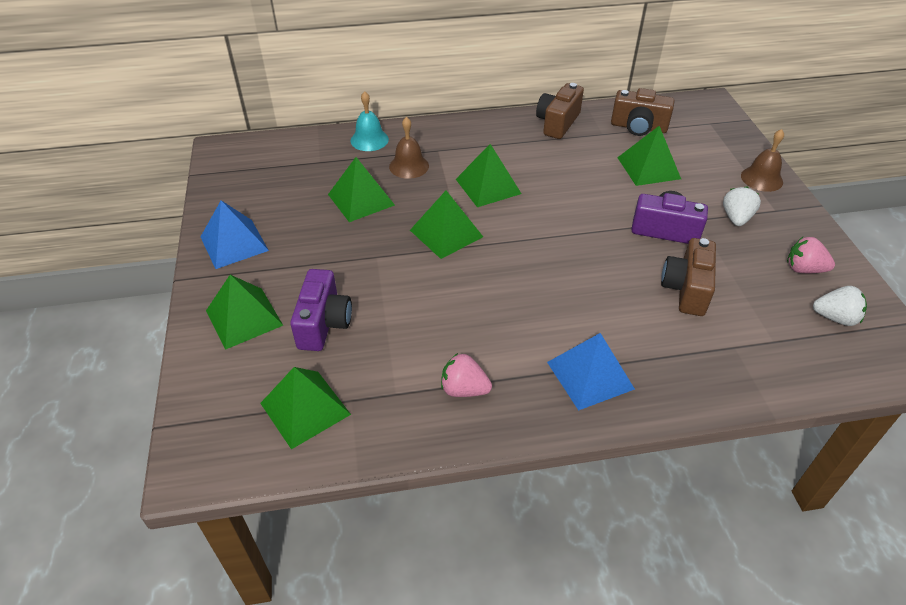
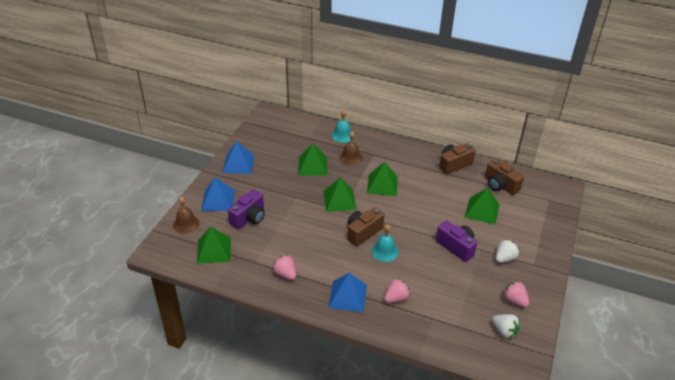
camera: 30 degrees right, 5 degrees down
green pyramid [206,275,283,350] -> blue pyramid [201,177,235,211]
brown camera [661,238,716,316] -> brown camera moved to [347,207,385,247]
brown bell [741,129,784,192] -> brown bell moved to [173,197,200,234]
none -> turquoise bell [372,224,399,262]
none -> pink strawberry [384,278,410,303]

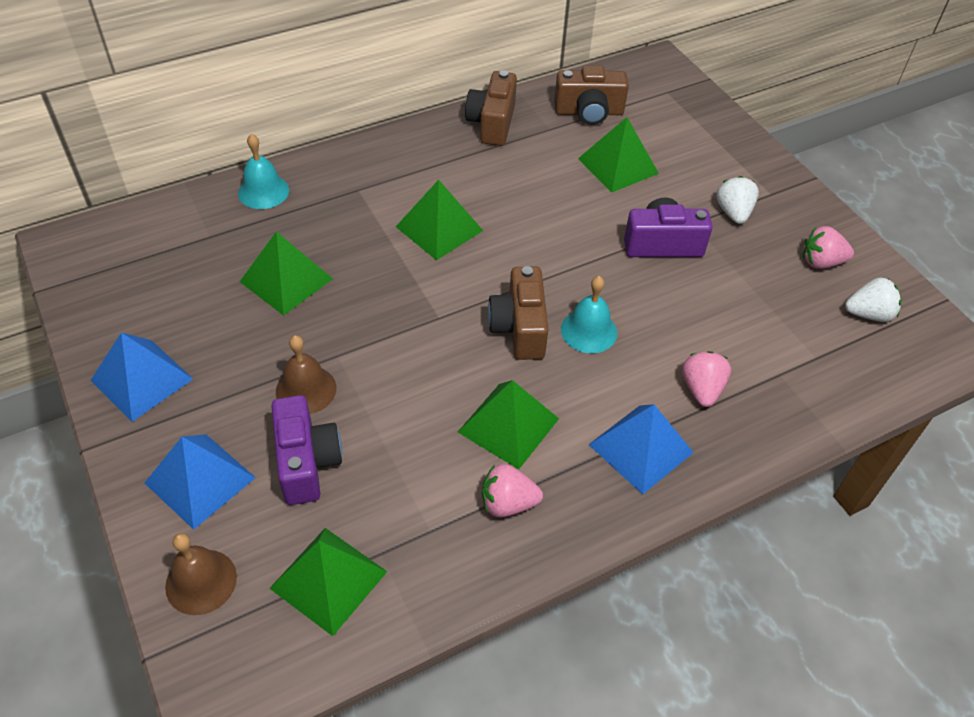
camera: 50 degrees left, 10 degrees up
green pyramid [323,177,357,212] -> green pyramid moved to [458,380,559,469]
brown bell [339,131,363,166] -> brown bell moved to [276,335,336,414]

